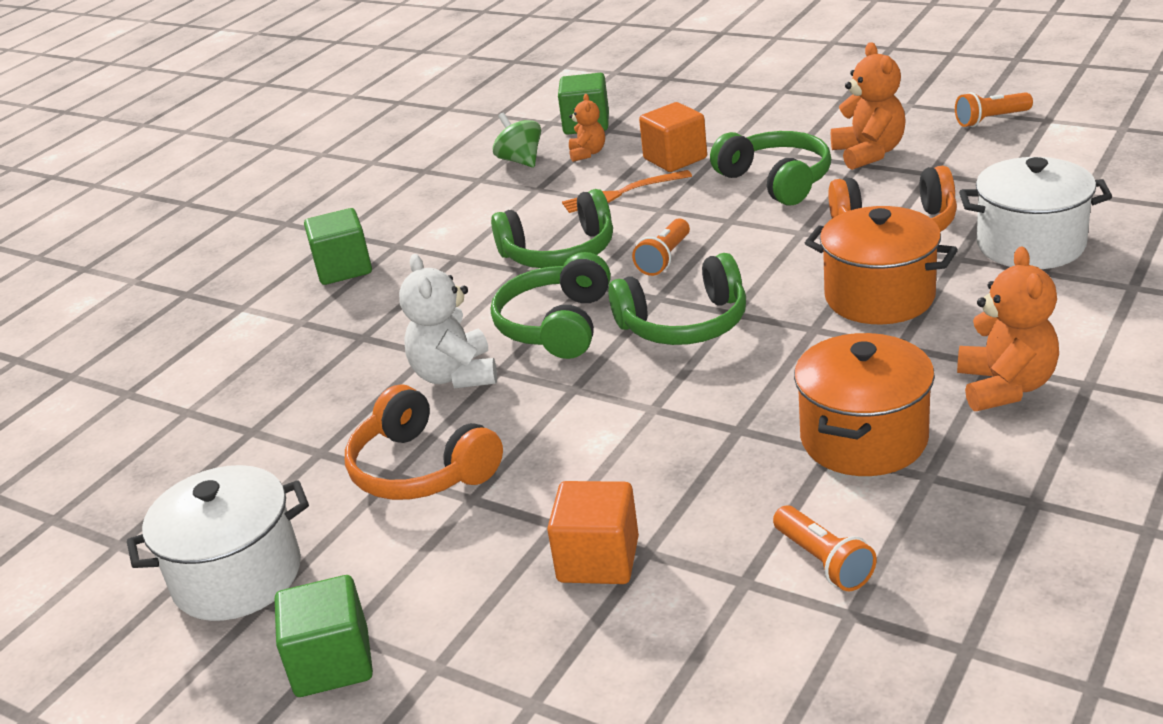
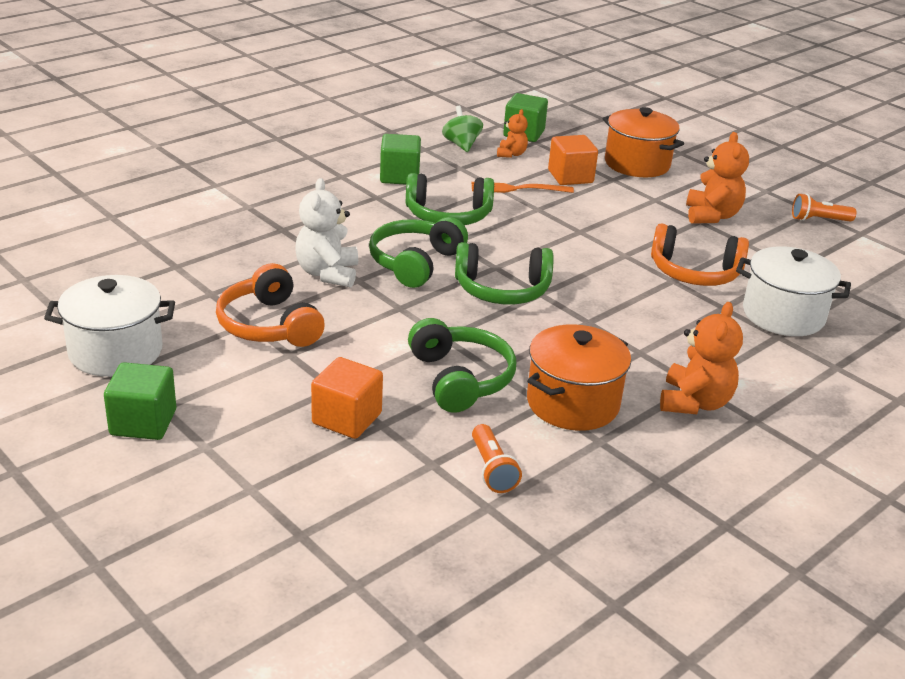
camera: 10 degrees right, 0 degrees up
green cube [304,208,372,285] -> green cube moved to [380,134,421,184]
orange flashlight [632,218,690,276] -> none
green headphones [710,131,831,205] -> green headphones moved to [408,318,516,413]
orange pot [805,206,958,324] -> orange pot moved to [602,107,684,177]

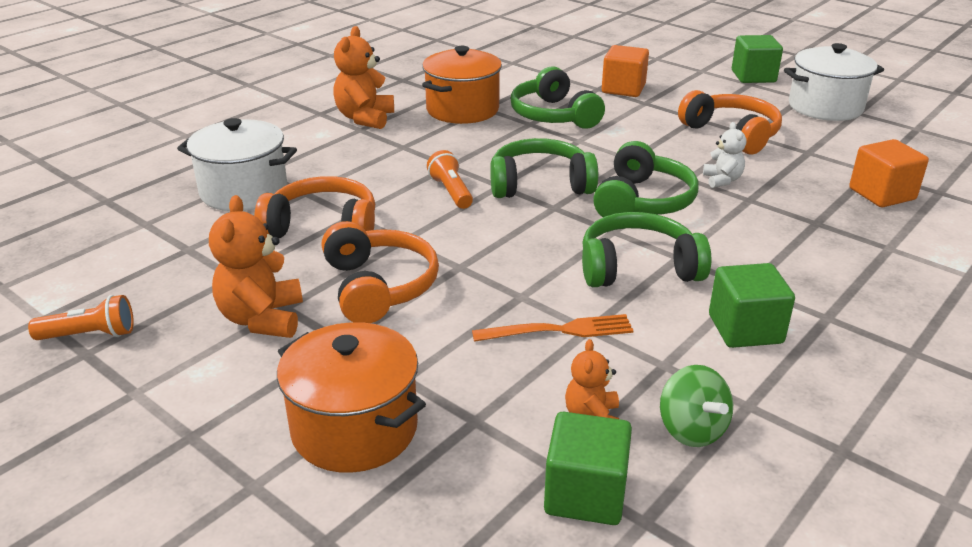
camera: 175 degrees right, 0 degrees up
white teddy bear [295,178,358,287] -> white teddy bear [703,122,746,188], size x0.58
orange flashlight [472,424,522,493] -> orange flashlight moved to [427,150,473,209]
orange cube [548,135,598,185] -> orange cube moved to [849,139,929,207]
none -> orange headphones [322,221,439,323]

